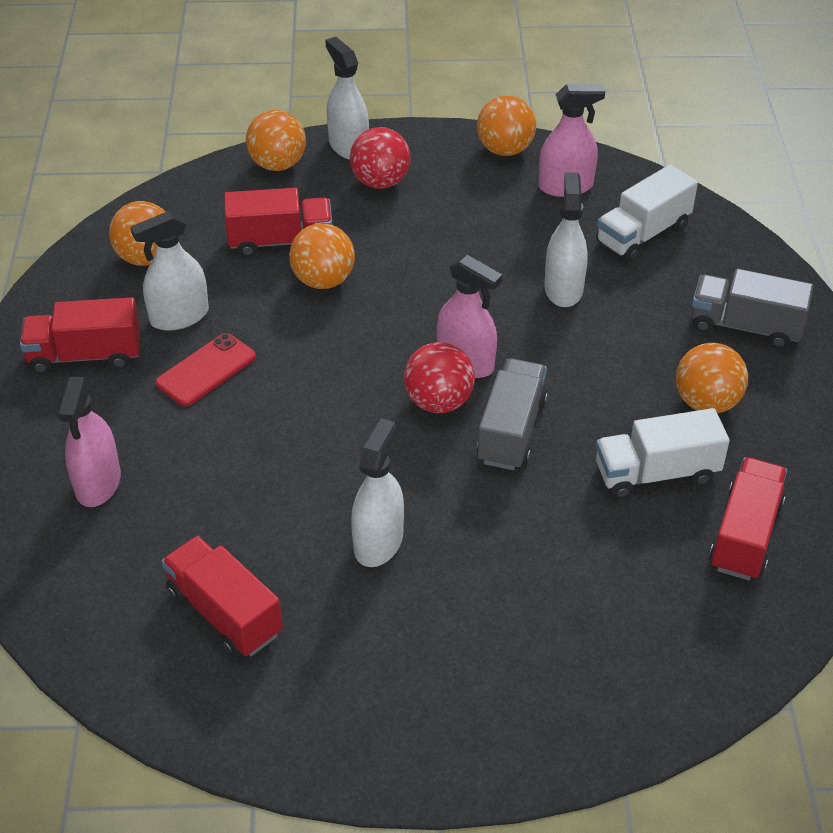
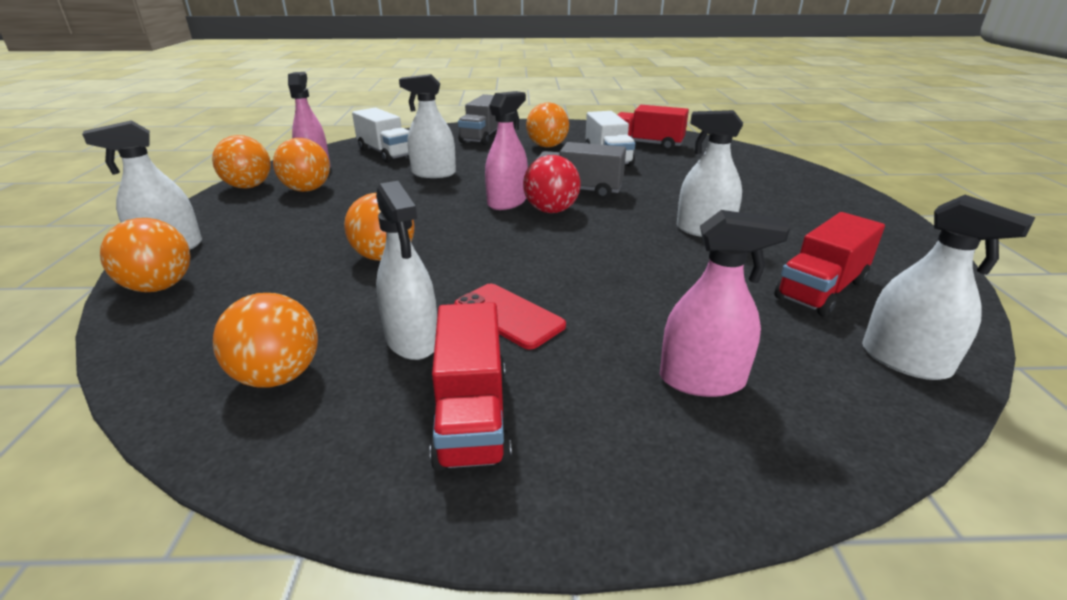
camera: 90 degrees left, 15 degrees down
red truck [224,188,332,257] -> none
red ball [350,127,410,189] -> none
none -> orange ball [273,138,330,192]
none -> white spray bottle [862,195,1035,380]

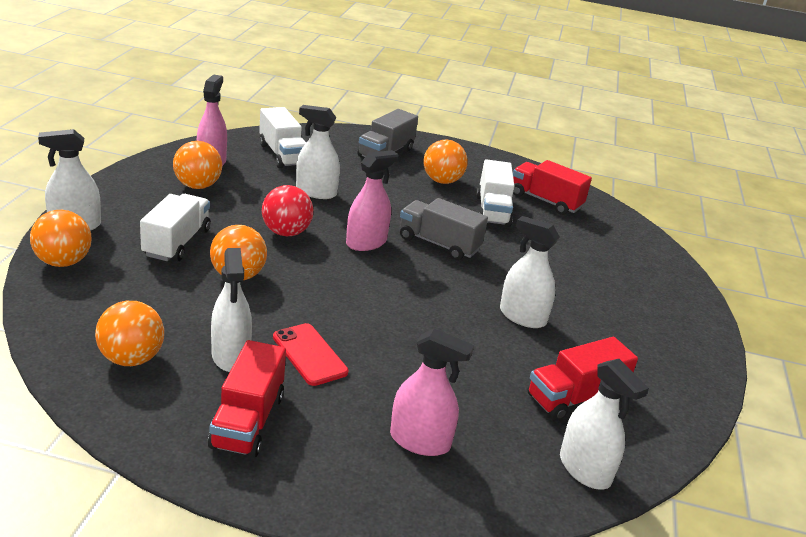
camera: 10 degrees right, 0 degrees up
orange ball [212,135,271,188] -> none
red ball [523,155,580,213] -> red ball moved to [262,185,313,236]
none -> white truck [140,194,211,261]

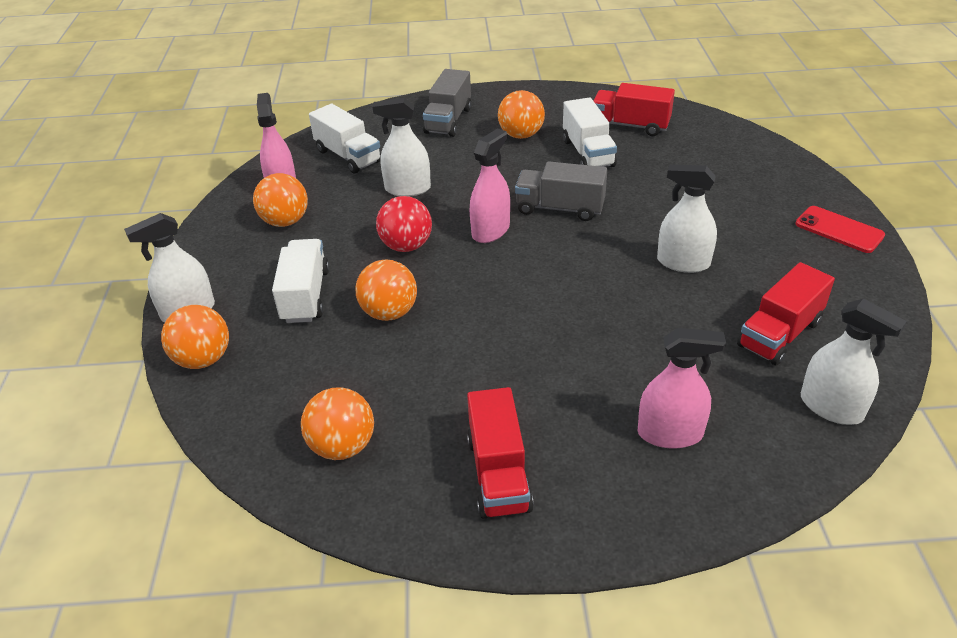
camera: 10 degrees left, 10 degrees up
white spray bottle [211,248,252,372] -> none
red phone [273,323,349,386] -> red phone moved to [795,206,885,253]

